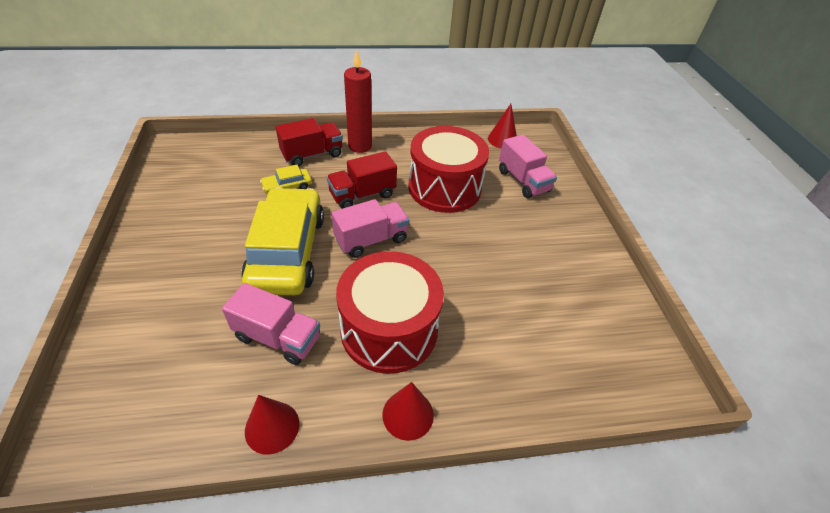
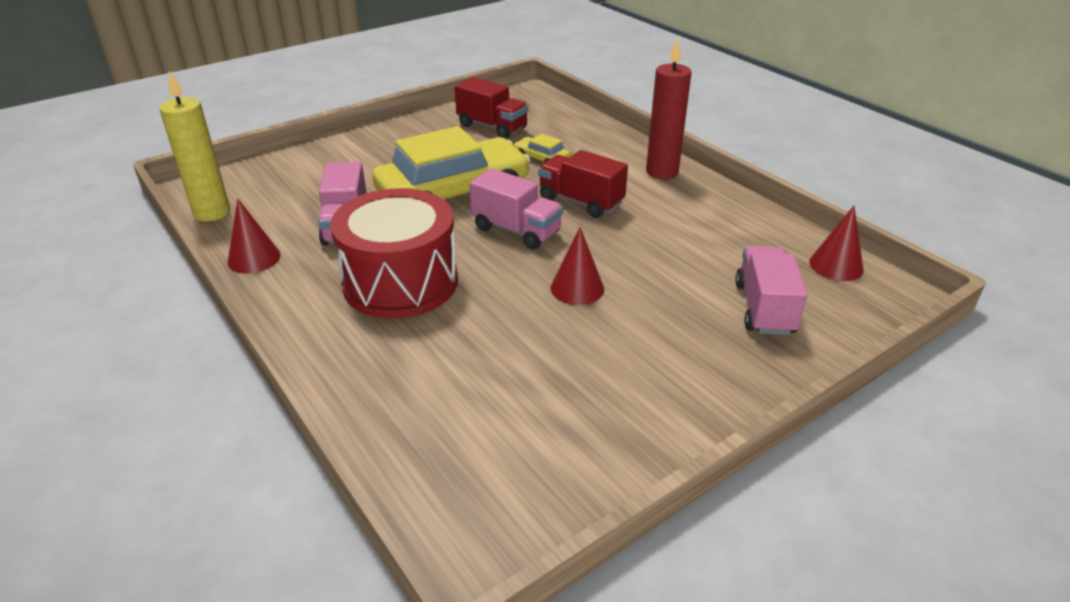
camera: 65 degrees right, 10 degrees down
red truck [276,118,343,166] -> red truck moved to [454,77,529,139]
red cone [382,382,434,441] -> red cone moved to [551,227,604,305]
red drum [408,126,489,213] -> none
pink truck [499,135,557,198] -> pink truck turned 150 degrees clockwise [735,246,808,335]
none -> yellow candle [160,71,230,221]

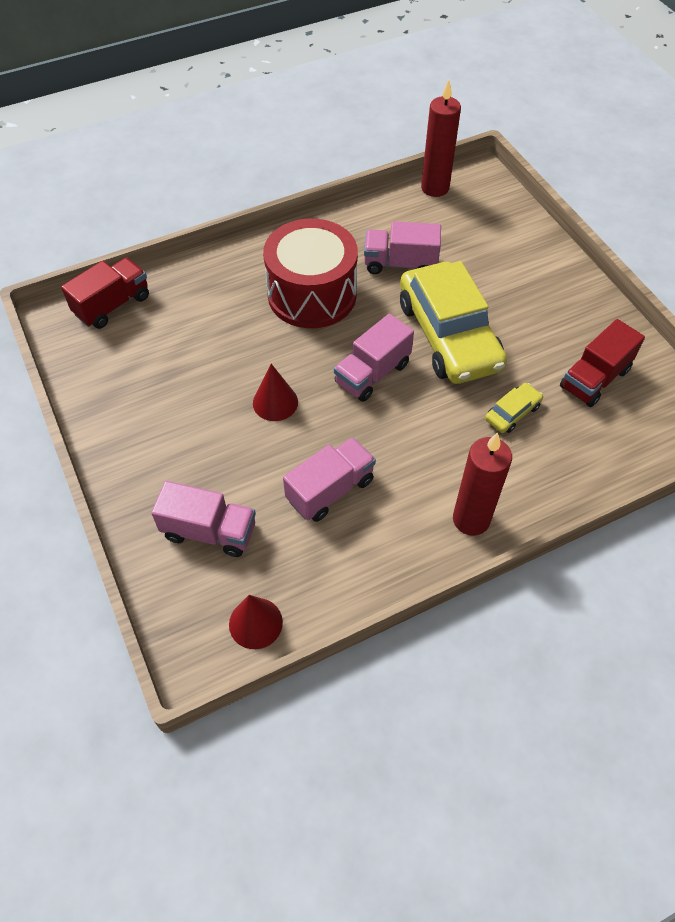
camera: 100 degrees right, 20 degrees up
yellow candle [160,71,230,221] -> red candle [421,80,461,197]
red cone [227,199,281,274] -> none
red truck [538,150,628,218] -> red truck moved to [61,258,149,329]
none -> pink truck [283,437,376,522]

